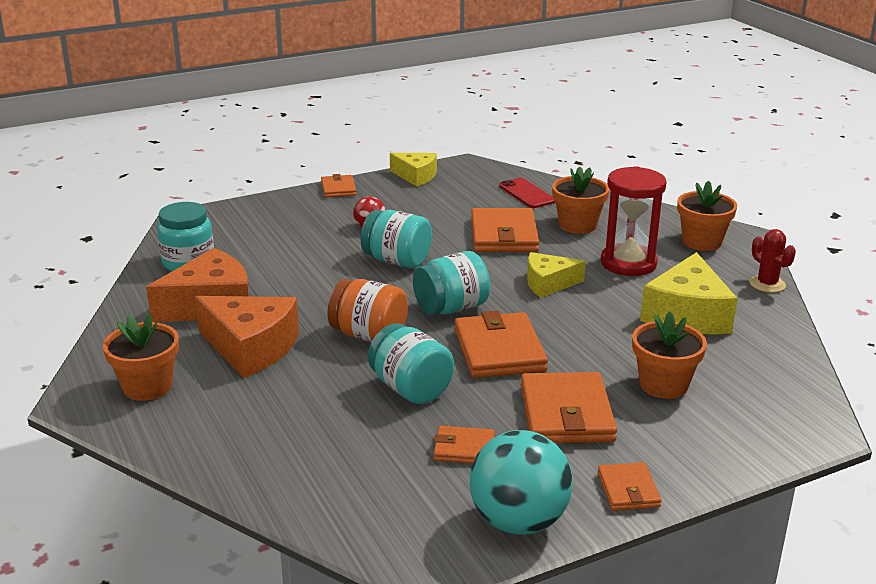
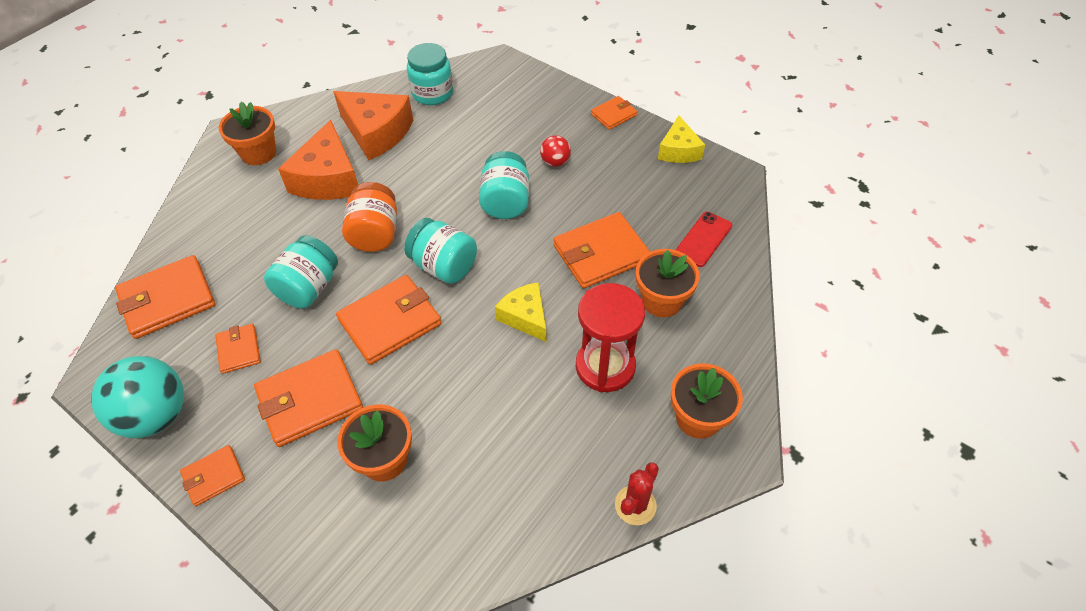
camera: 65 degrees right, 25 degrees up
yellow cheese [640,252,738,335] -> none
none -> orange wallet [115,255,216,339]

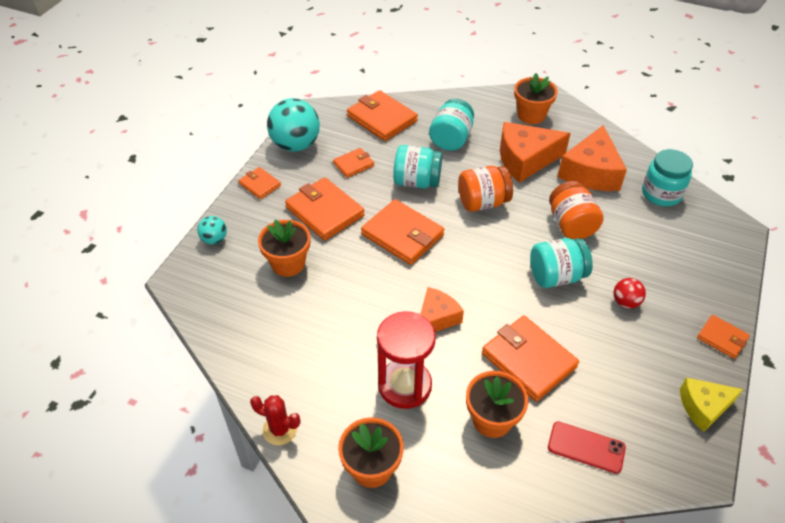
camera: 75 degrees right, 5 degrees down
turquoise jar [404,218,477,284] -> turquoise jar moved to [429,99,474,151]
yellow cheese [495,282,546,342] -> orange cheese [421,287,464,332]
none -> turquoise ball [197,216,227,244]
none -> orange jar [549,181,604,239]

